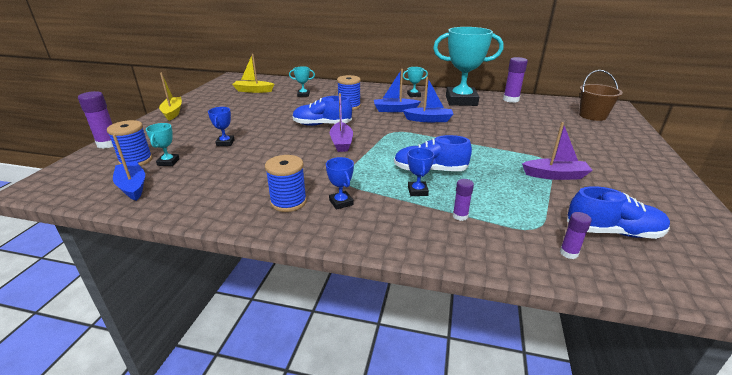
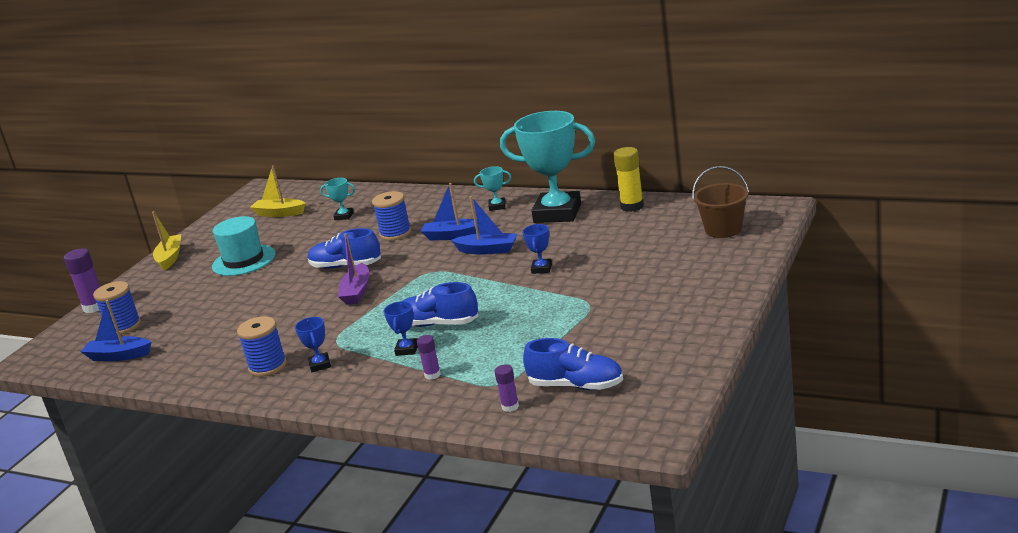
camera: 15 degrees right, 5 degrees down
blue boat [113,134,145,201] -> blue boat turned 60 degrees counterclockwise [81,300,151,361]
turquoise trophy [146,123,180,166] -> none
blue trophy [208,107,235,146] -> blue trophy moved to [522,224,552,274]
purple glue stick [503,57,528,103] -> yellow glue stick [614,147,644,212]
purple boat [522,122,593,180] -> none
none -> turquoise hat [212,216,275,276]

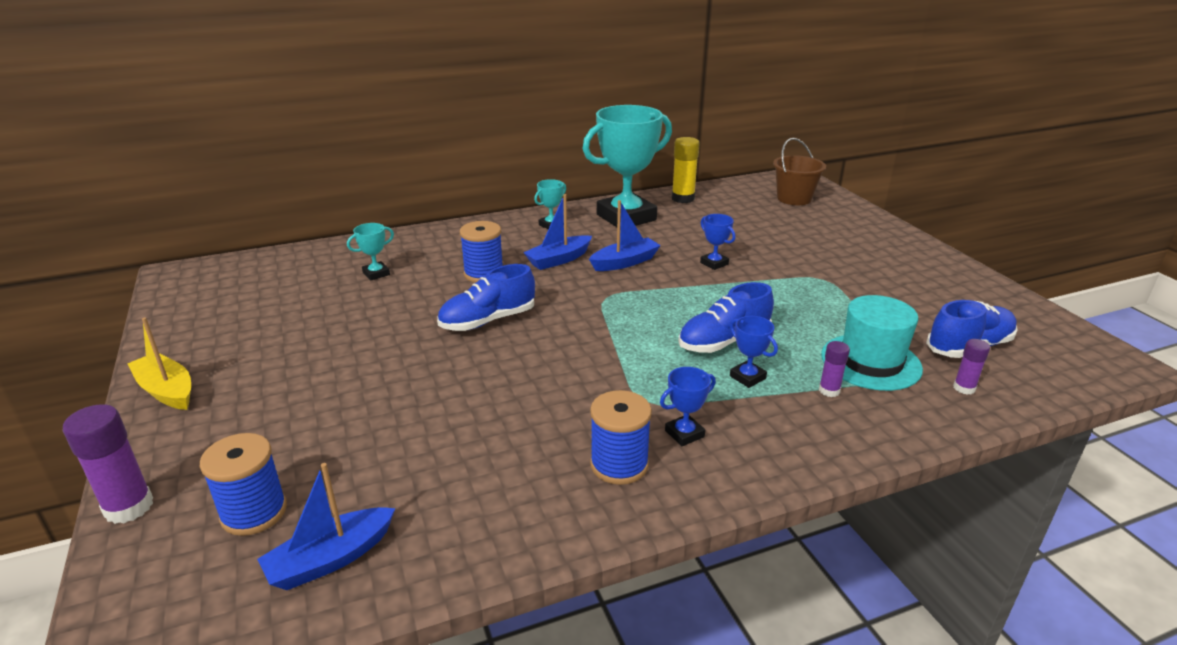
camera: 50 degrees left, 5 degrees up
turquoise hat [212,216,275,276] -> turquoise hat moved to [821,295,923,391]
yellow boat [250,165,306,217] -> none
blue trophy [295,317,331,372] -> blue trophy turned 60 degrees counterclockwise [660,367,716,446]
purple boat [338,233,370,305] -> none

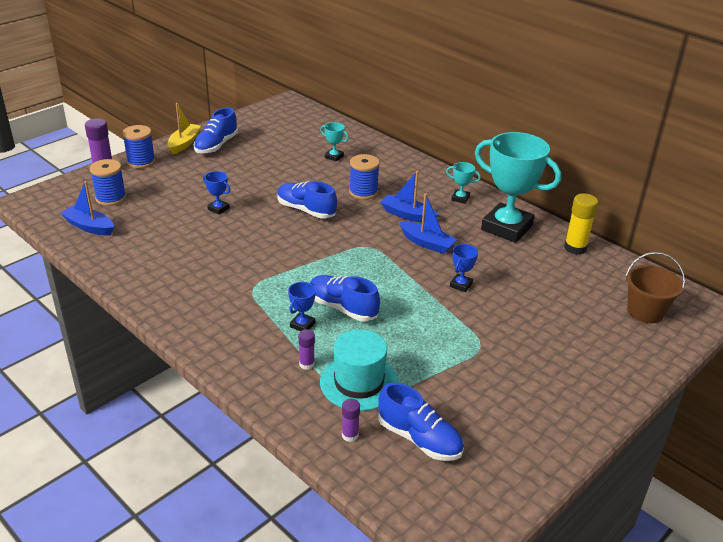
camera: 65 degrees right, 5 degrees up
blue spool [590,390,652,485] -> blue spool moved to [122,125,155,169]
blue trophy [660,367,716,446] -> blue trophy moved to [203,171,230,215]
none -> blue shoe [194,107,238,154]

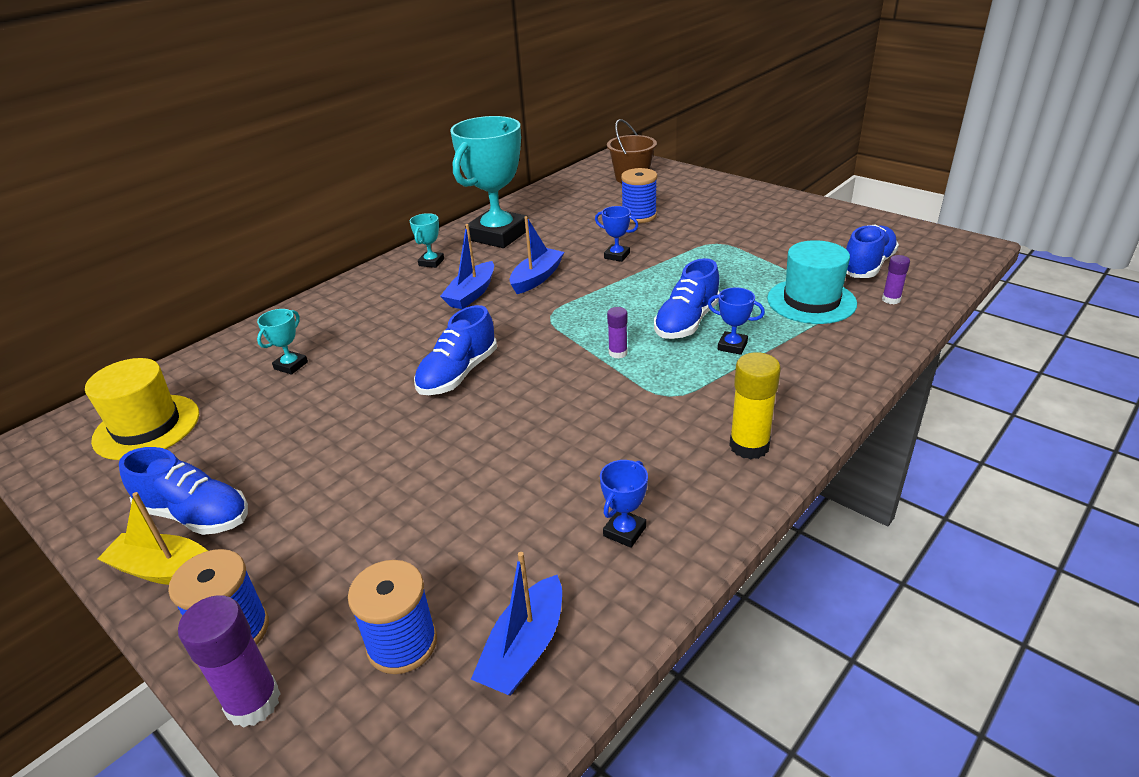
camera: 90 degrees left, 0 degrees up
blue trophy [203,171,230,215] -> blue trophy moved to [600,460,648,548]
purple glue stick [298,329,315,370] -> purple glue stick moved to [607,307,628,359]
blue spool [349,154,380,200] -> blue spool moved to [621,168,657,223]
yellow glue stick [564,193,598,255] -> yellow glue stick moved to [729,352,781,459]
none -> yellow hat [85,358,199,460]

